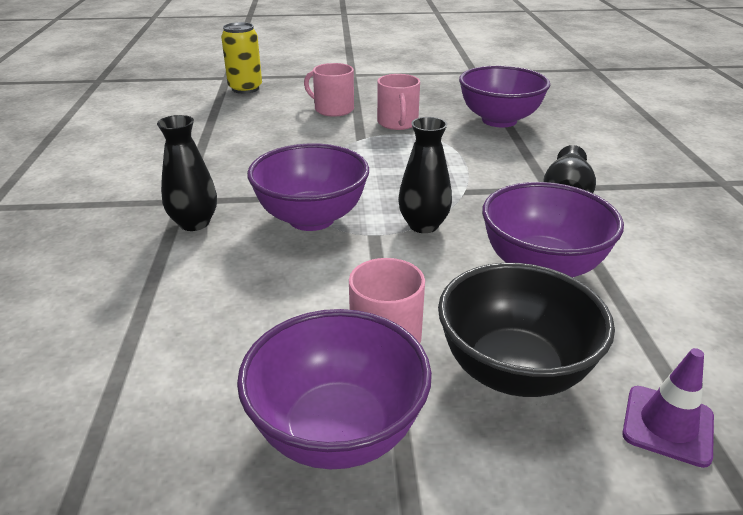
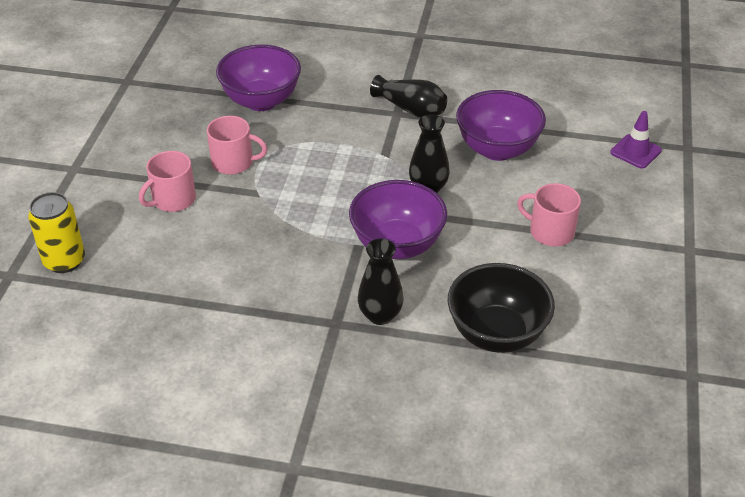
camera: 75 degrees left, 10 degrees up
purple bowl [237,309,432,469] -> none
black bowl [438,263,615,397] -> black bowl moved to [448,263,555,353]

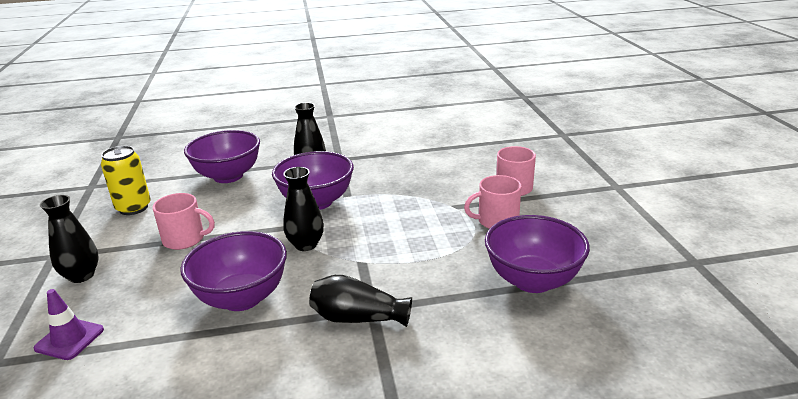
camera: 160 degrees right, 15 degrees down
yellow can [28,192,85,273] -> yellow can moved to [101,146,151,215]
black bowl [448,263,555,353] -> purple bowl [184,130,260,183]
none -> black vase [40,195,99,283]

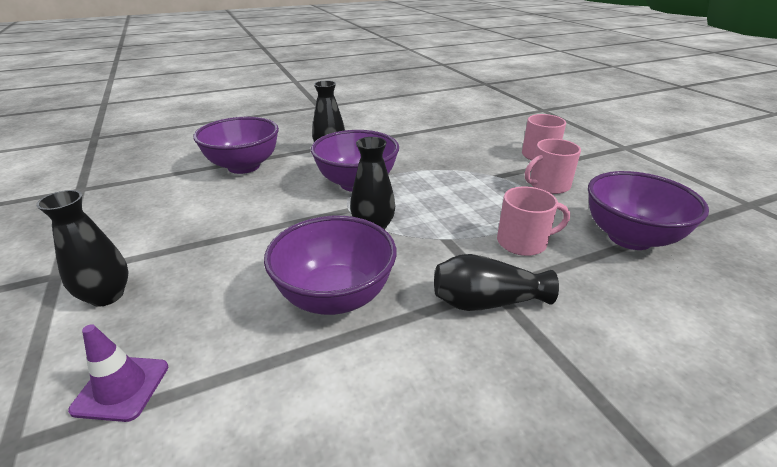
camera: 15 degrees left, 5 degrees up
yellow can [101,146,151,215] -> none
pink mug [152,193,215,250] -> pink mug moved to [497,186,570,256]

